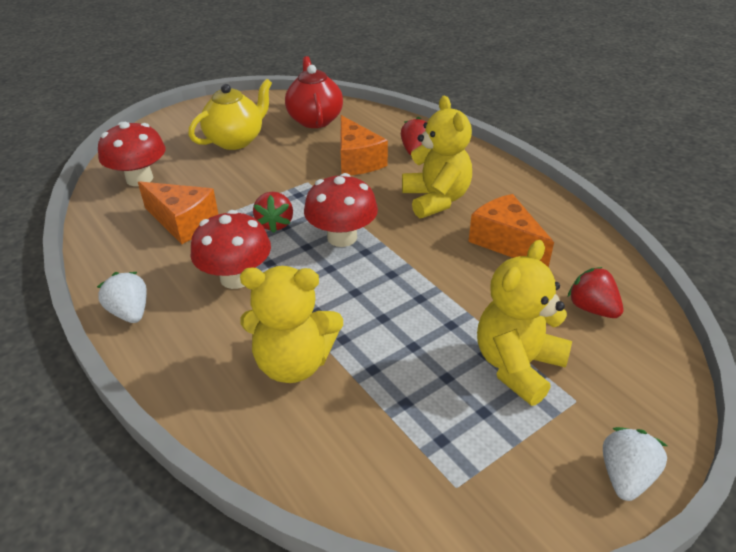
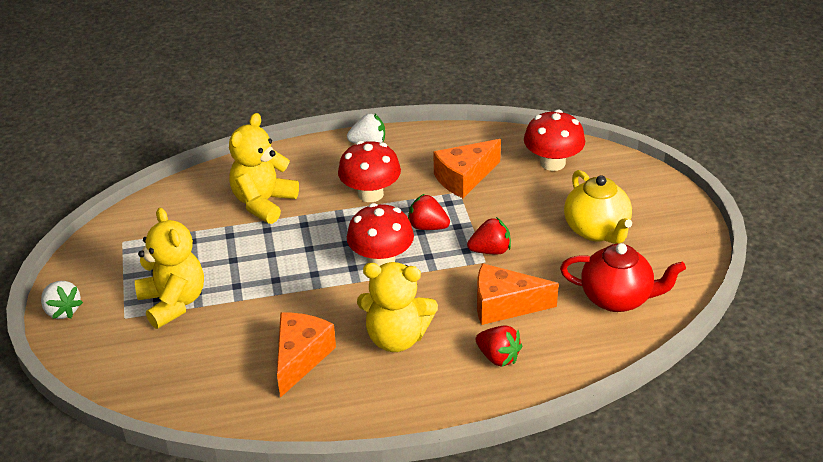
camera: 115 degrees right, 0 degrees up
orange cheese [468,194,554,268] -> orange cheese turned 60 degrees counterclockwise [277,313,336,398]
red strawberry [568,267,623,318] -> red strawberry moved to [467,217,511,255]

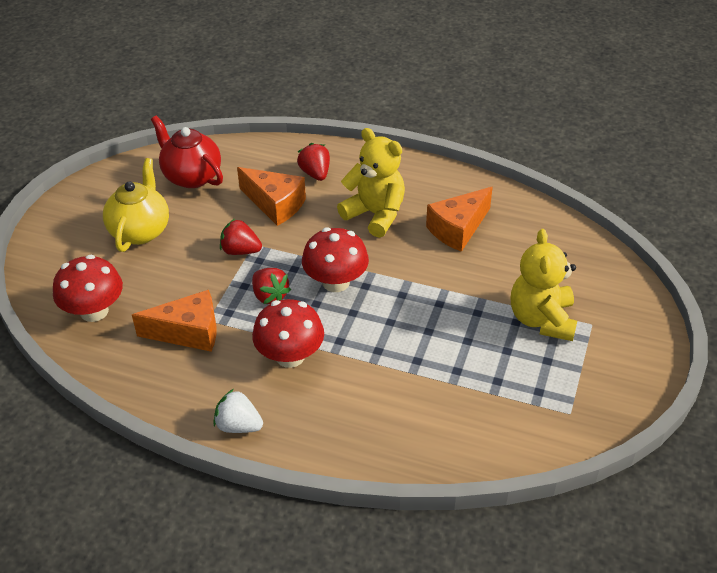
camera: 150 degrees left, 5 degrees up
white strawberry [41,281,83,319] -> none
yellow teddy bear [229,113,299,224] -> none

